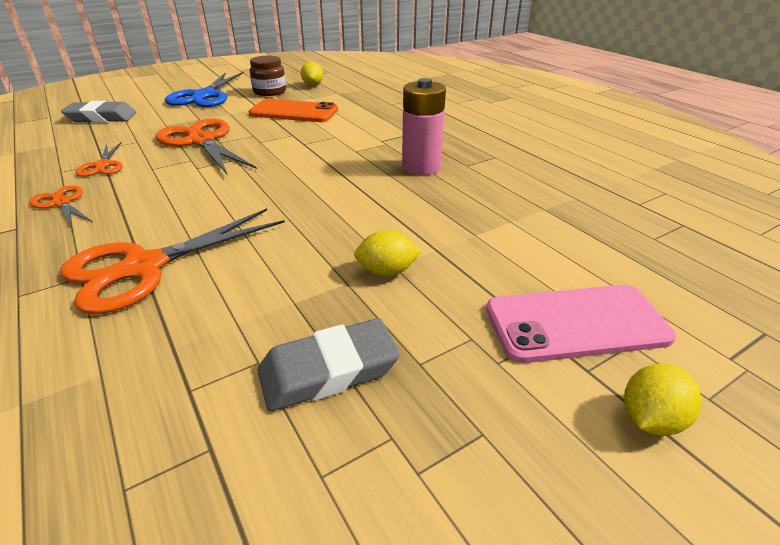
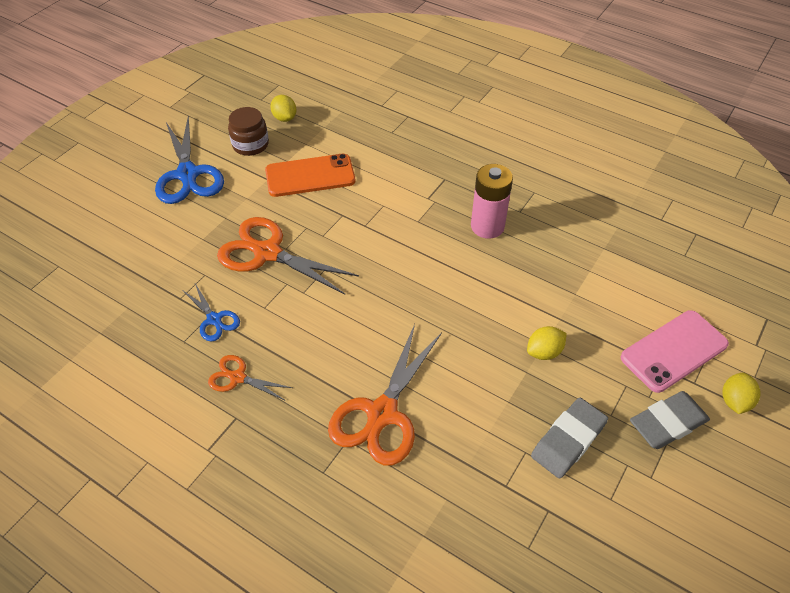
camera: 25 degrees left, 15 degrees up
grey eraser [61,101,136,123] -> grey eraser moved to [630,391,710,449]
orange scissors [75,142,123,177] -> blue scissors [182,284,240,342]

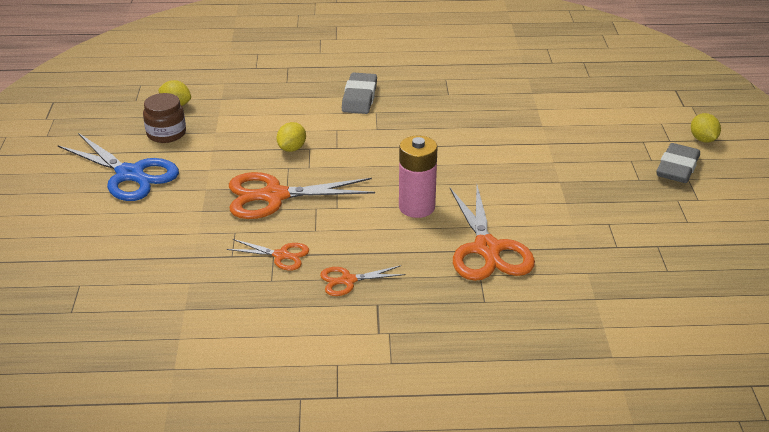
camera: 35 degrees left, 15 degrees down
blue scissors [182,284,240,342] -> orange scissors [227,239,309,271]
orange phone [265,154,355,197] -> none
pink battery [471,164,513,239] -> pink battery moved to [399,136,438,218]
yellow lemon [527,326,567,360] -> yellow lemon moved to [277,122,306,152]
grey eraser [531,398,608,479] -> grey eraser moved to [342,73,377,114]
pink phone [621,310,729,393] -> none

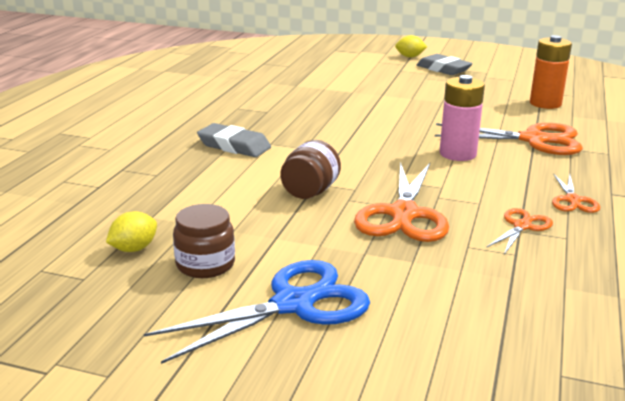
camera: 70 degrees left, 10 degrees down
yellow lemon [277,122,306,152] -> brown jar [280,140,341,199]
none -> orange battery [530,35,572,109]

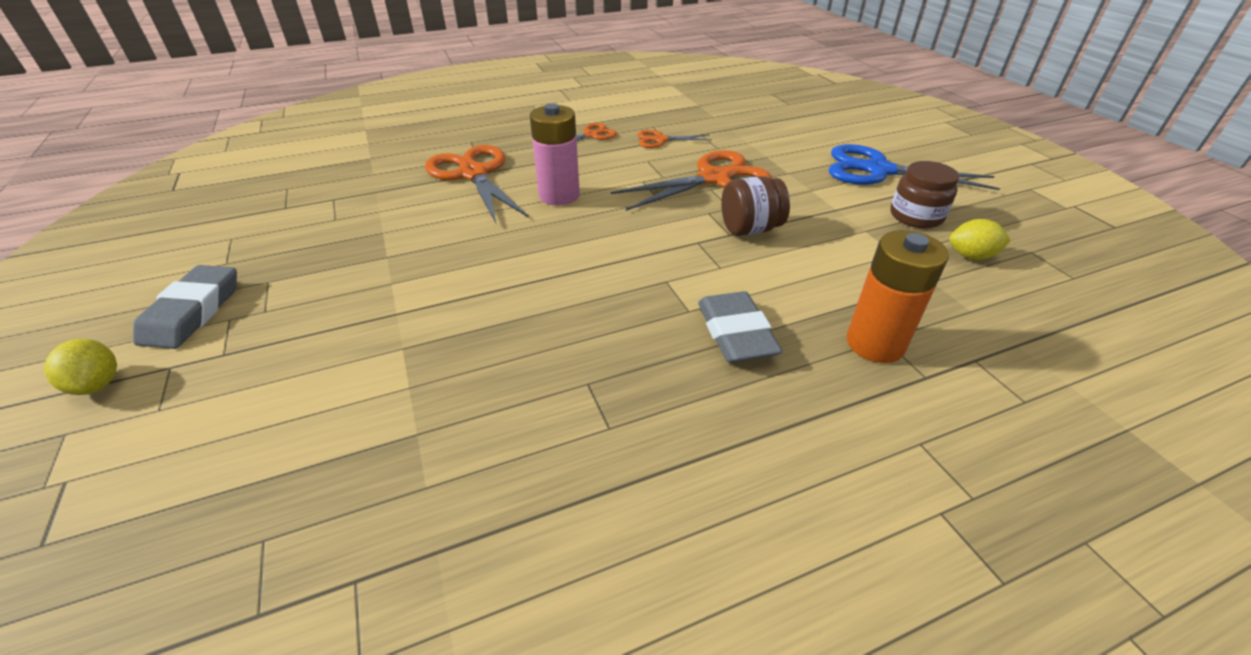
camera: 130 degrees left, 15 degrees up
orange battery [530,35,572,109] -> orange battery moved to [846,230,949,363]

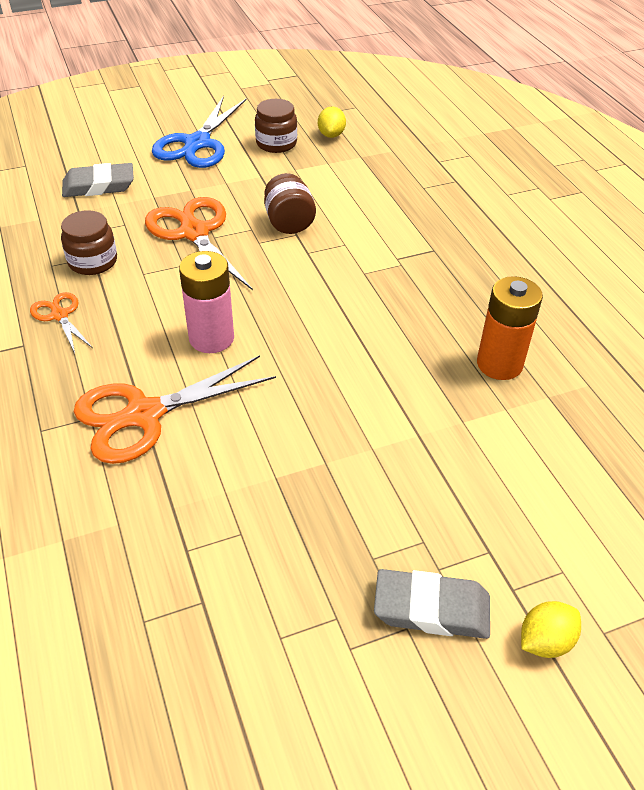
camera: 90 degrees left, 5 degrees up
orange scissors [637,130,712,148] -> brown jar [61,210,117,275]
grey eraser [698,291,783,363] -> grey eraser moved to [62,163,134,197]
orange battery [846,230,949,363] -> orange battery moved to [477,276,543,380]

